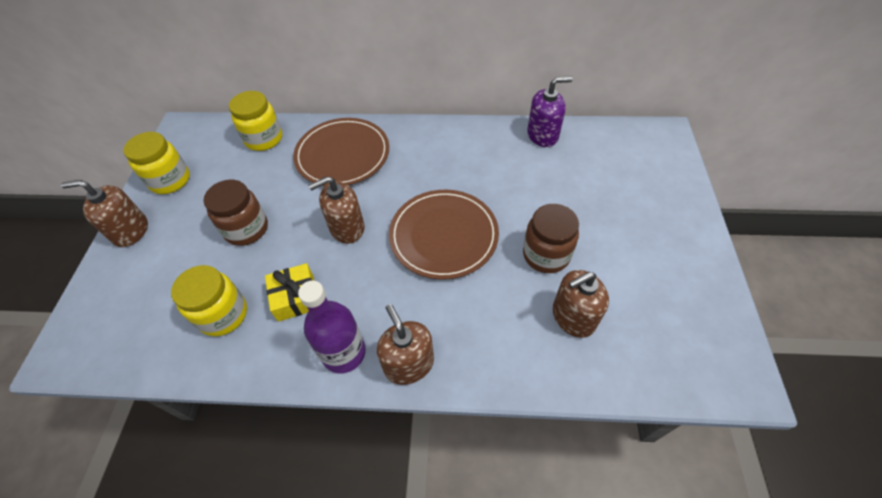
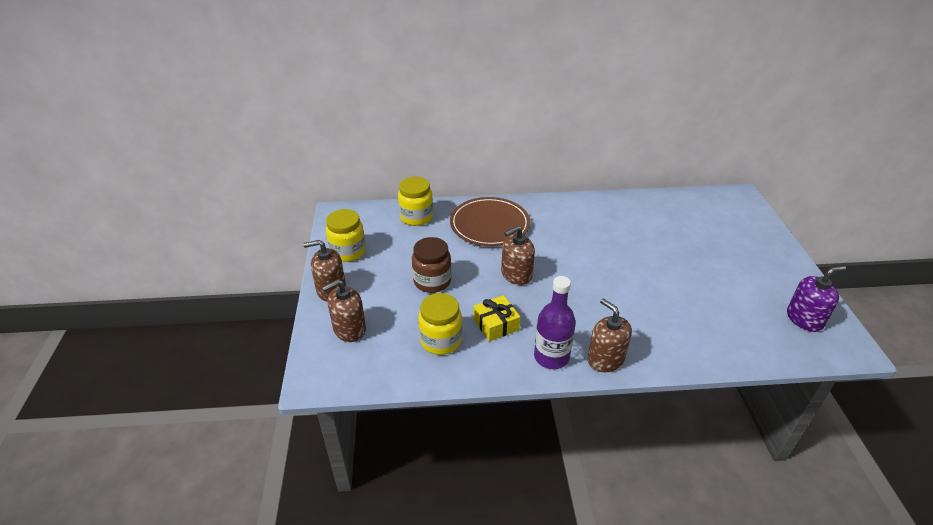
camera: 10 degrees left, 15 degrees down
brown plate [389,190,499,280] -> none
brown jar [523,204,579,273] -> none
purple soap dispenser [527,77,573,147] -> purple soap dispenser moved to [787,266,846,332]
brown soap dispenser [553,270,609,338] -> brown soap dispenser moved to [322,279,366,342]

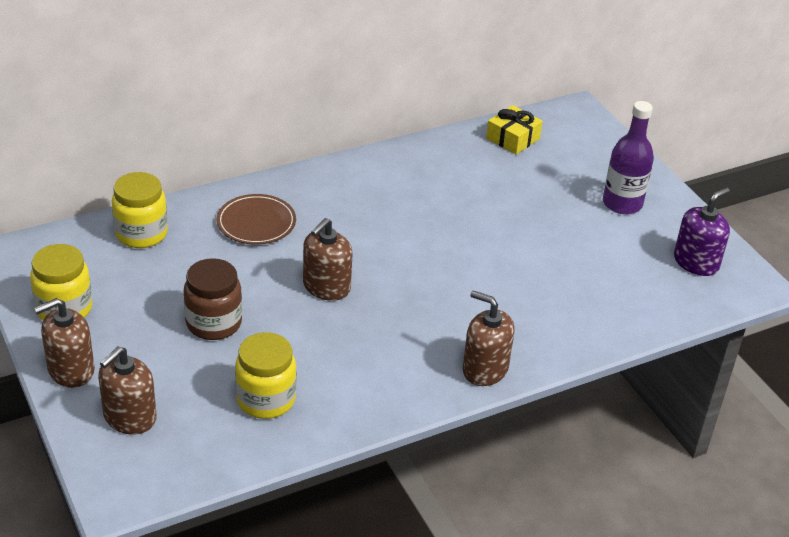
camera: 25 degrees left, 0 degrees up
brown plate [450,197,530,246] -> brown plate [217,194,296,245], size x0.66
yellow gift [473,295,520,341] -> yellow gift moved to [486,105,543,155]
purple bottle [534,276,576,369] -> purple bottle moved to [603,101,654,214]

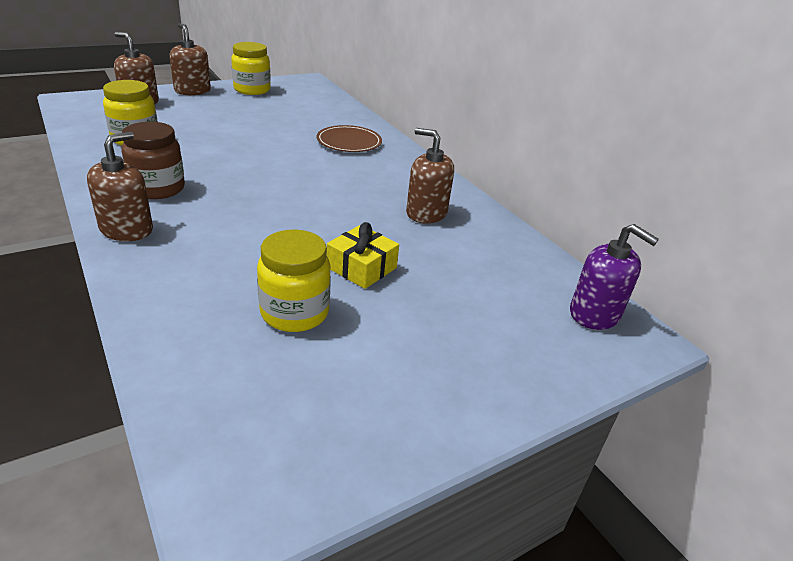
camera: 85 degrees right, 5 degrees down
yellow jar [112,172,168,248] -> yellow jar moved to [257,229,331,332]
brown jar [184,258,242,340] -> brown jar moved to [121,122,185,199]
brown soap dispenser [303,218,352,301] -> brown soap dispenser moved to [406,128,454,223]
yellow gift [486,105,543,155] -> yellow gift moved to [327,222,399,289]
purple bottle [603,101,654,214] -> none
purple soap dispenser [674,188,730,276] -> purple soap dispenser moved to [570,224,659,330]

